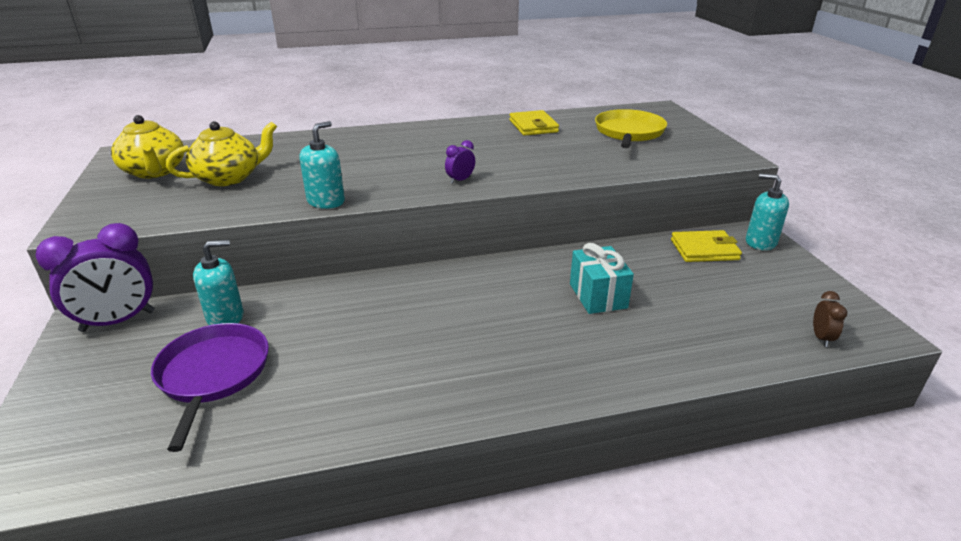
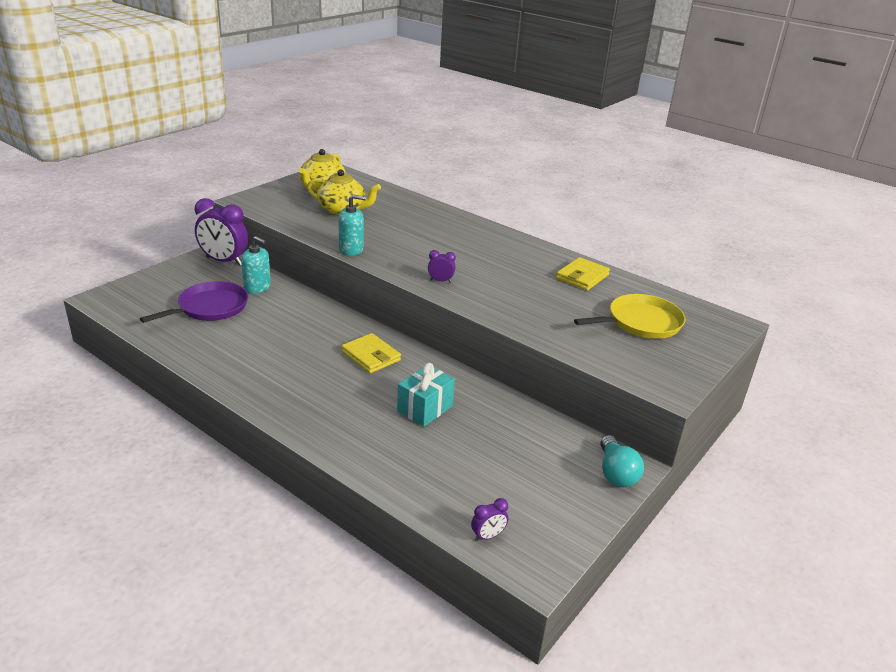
camera: 50 degrees right, 0 degrees up
yellow wallet [671,230,742,262] -> yellow wallet moved to [341,333,401,373]
turquoise soap dispenser [746,174,789,250] -> turquoise light bulb [600,435,644,487]
brown clock [813,291,847,347] -> purple clock [471,498,508,541]

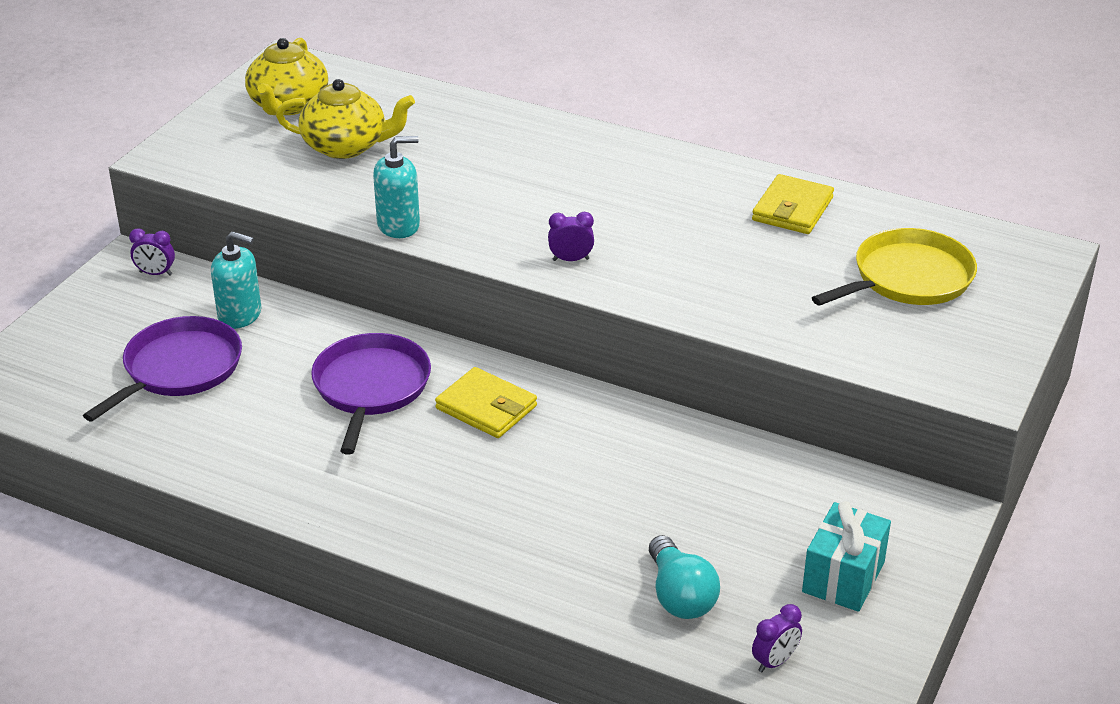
camera: 10 degrees left, 5 degrees up
purple clock [195,198,248,266] -> purple clock [129,228,175,275], size x0.45
turquoise gift [397,363,455,427] -> turquoise gift moved to [802,501,891,612]
turquoise light bulb [600,435,644,487] -> turquoise light bulb moved to [649,535,720,619]
none -> purple pan [311,333,431,455]

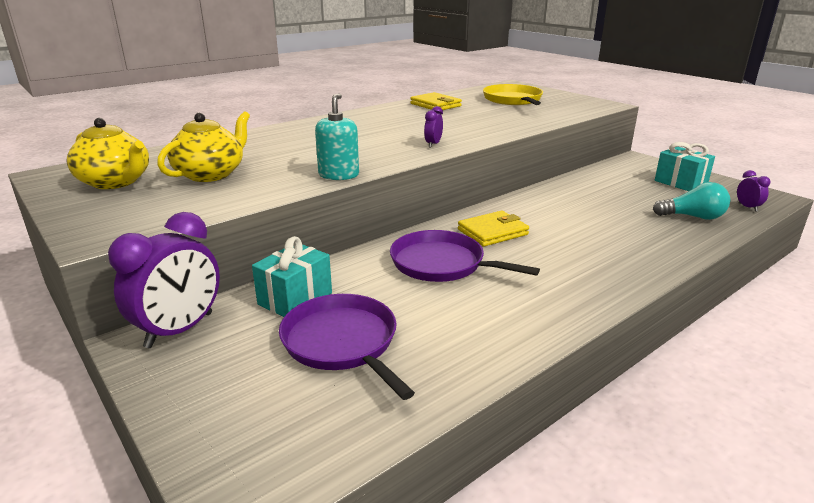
camera: 65 degrees left, 10 degrees down
purple clock [129,228,175,275] -> purple clock [108,212,220,348], size x2.21
turquoise soap dispenser [211,231,261,329] -> turquoise gift [252,236,332,317]

